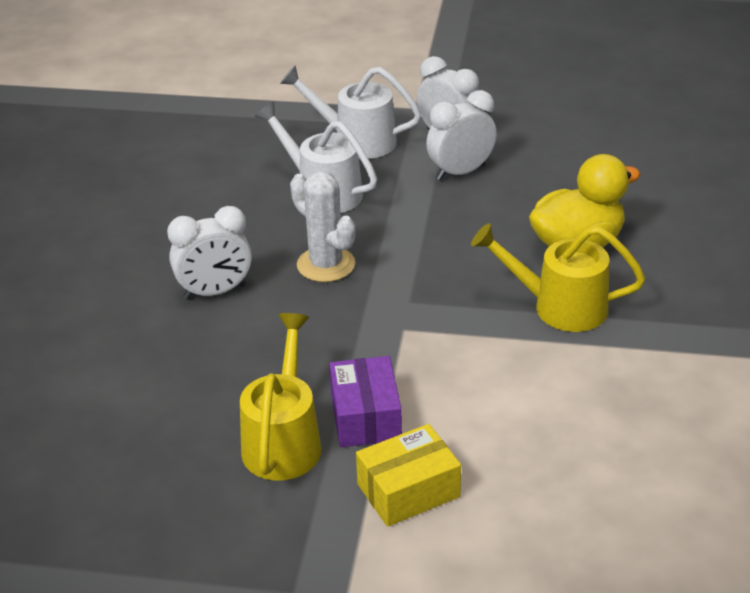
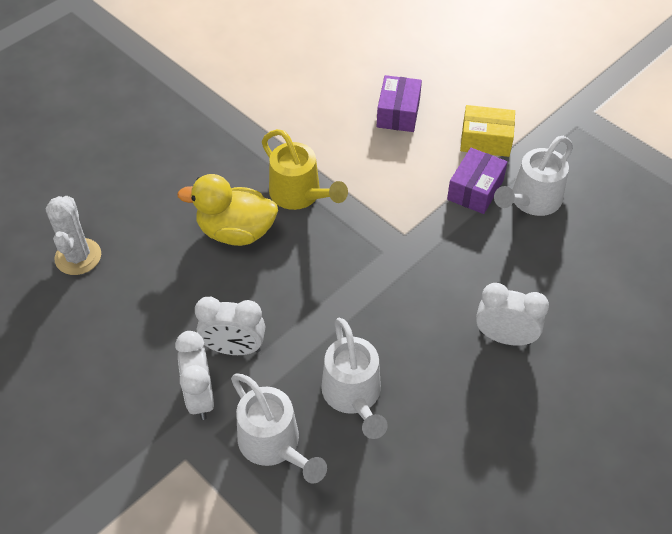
camera: 145 degrees left, 15 degrees up
yellow watering can [240,313,321,480] -> white watering can [494,136,573,216]
white cactus [290,171,356,282] -> white cactus moved to [46,196,101,275]
none -> purple box [377,75,422,132]

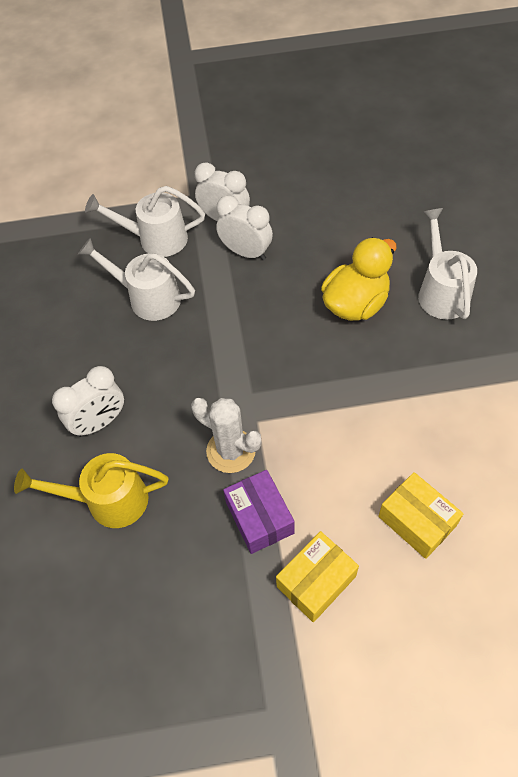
camera: 130 degrees right, 5 degrees up
white cactus [46,196,101,275] -> white cactus moved to [191,398,261,473]
white clock [195,297,265,355] -> white clock turned 75 degrees clockwise [216,195,273,260]
yellow watering can [262,129,348,210] -> yellow watering can moved to [14,453,168,528]
purple box [377,75,422,132] -> yellow box [378,472,463,559]
white watering can [494,136,573,216] -> white watering can moved to [418,208,477,320]

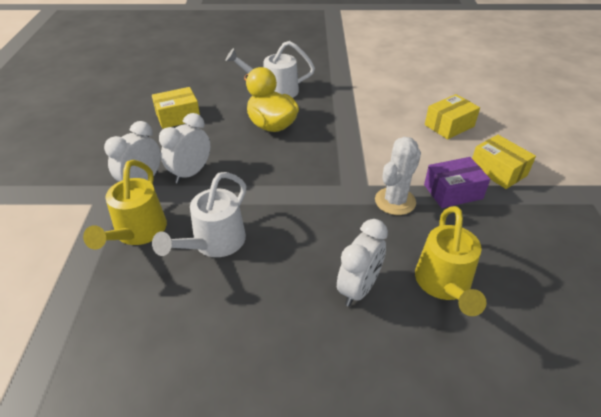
camera: 85 degrees left, 15 degrees down
white clock [52,366,124,437] -> white clock turned 60 degrees clockwise [337,219,388,307]
white watering can [85,186,205,257] -> yellow watering can [83,160,167,250]
none -> yellow box [152,87,200,129]

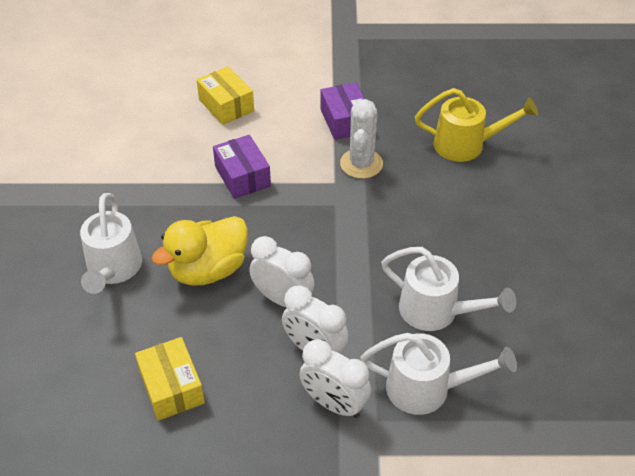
camera: 90 degrees left, 5 degrees up
yellow watering can [83,160,167,250] -> white watering can [360,333,517,415]
white clock [337,219,388,307] -> white clock moved to [249,236,314,307]
white cactus [375,137,421,215] -> white cactus turned 60 degrees clockwise [340,99,383,179]
yellow box [472,135,536,189] -> none
none -> purple box [213,135,271,199]

